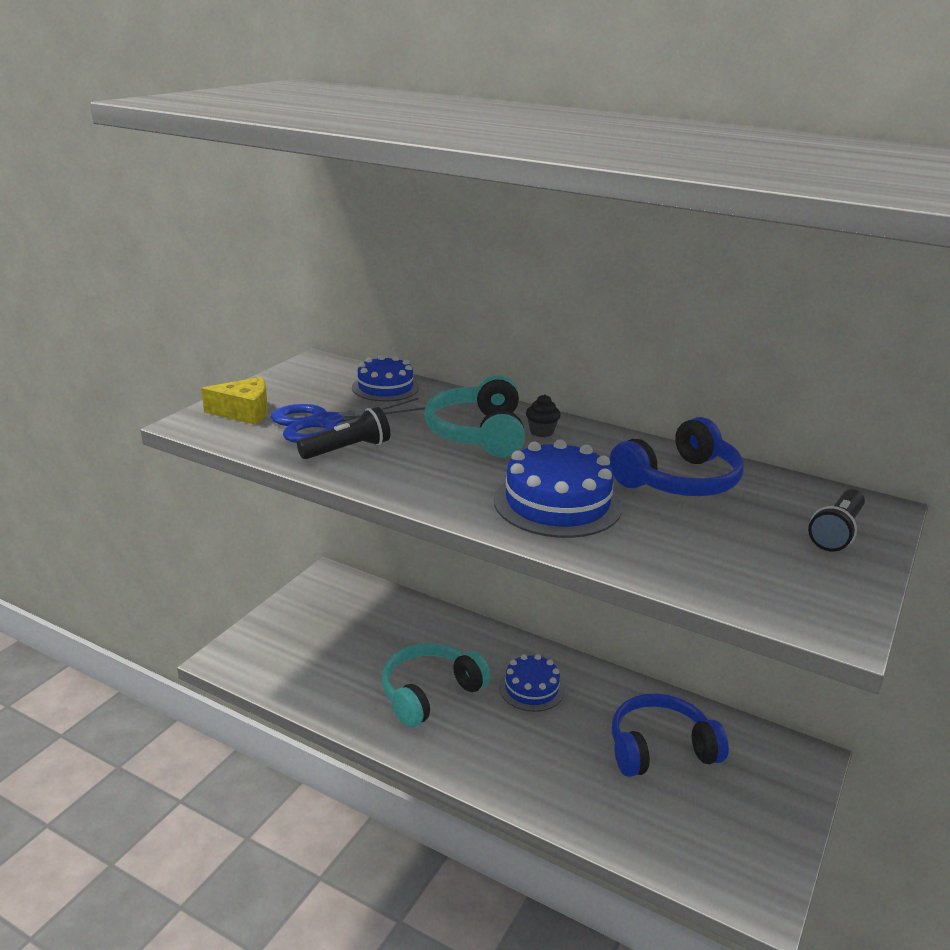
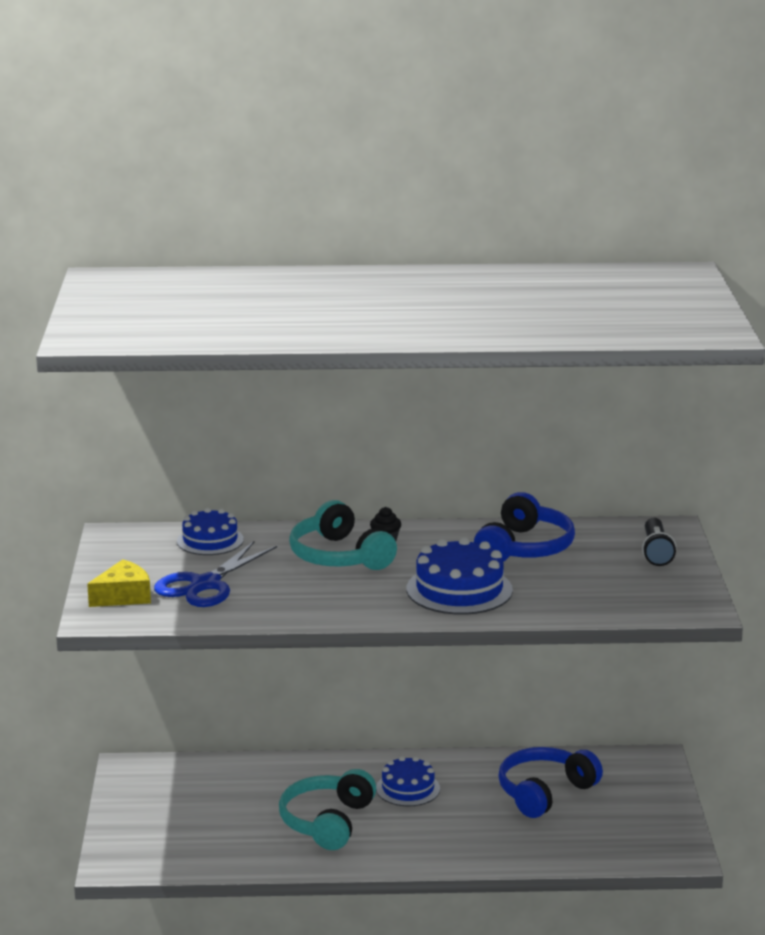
camera: 30 degrees left, 5 degrees down
black flashlight [297,407,390,459] -> none

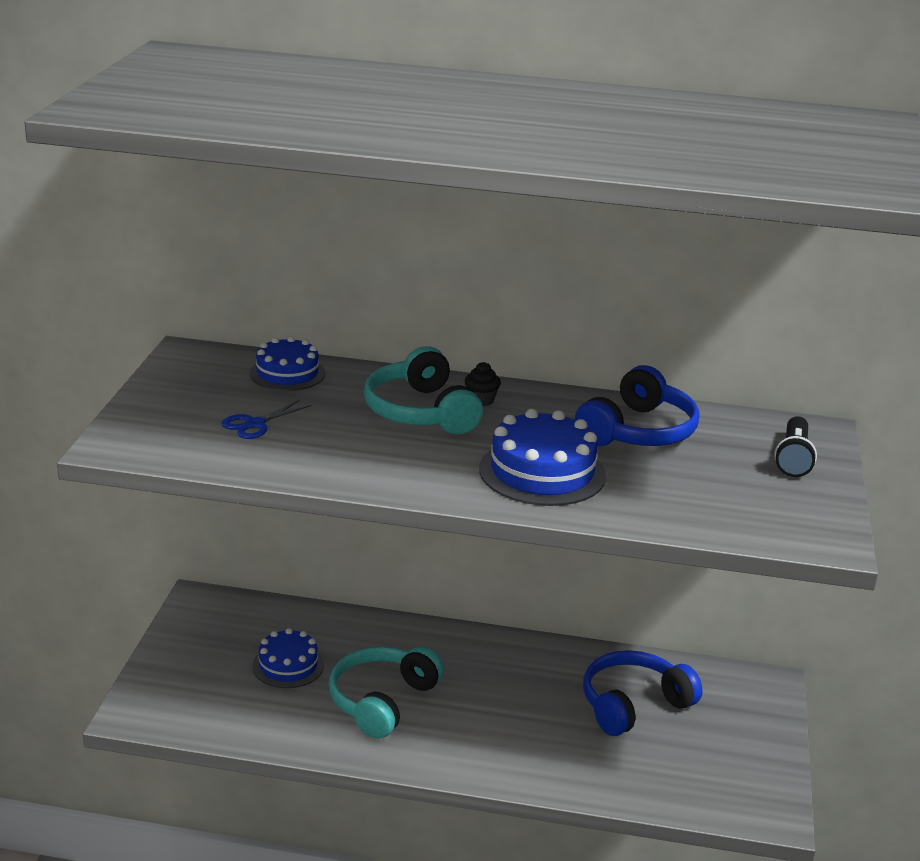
camera: 10 degrees right, 5 degrees up
yellow cheese [87,559,151,607] -> none
blue scissors [154,541,277,607] -> blue scissors [221,400,311,439], size x0.55
blue cake [376,756,440,806] -> blue cake moved to [252,628,324,688]

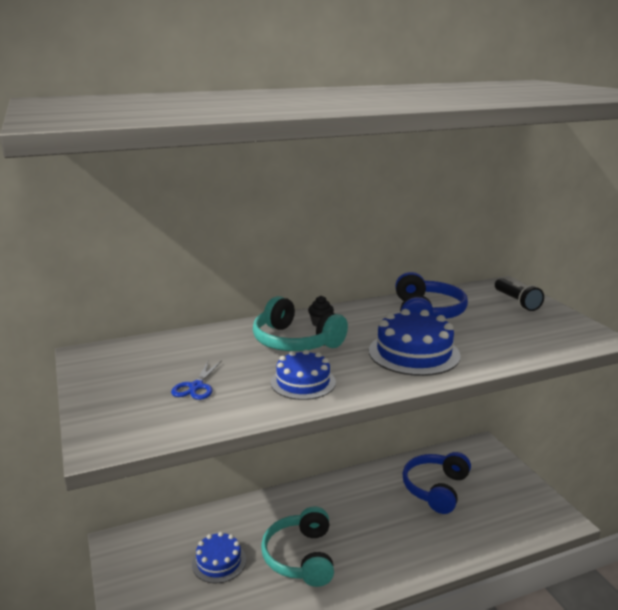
camera: 30 degrees left, 5 degrees down
blue cake [250,336,325,391] -> blue cake moved to [271,350,336,400]

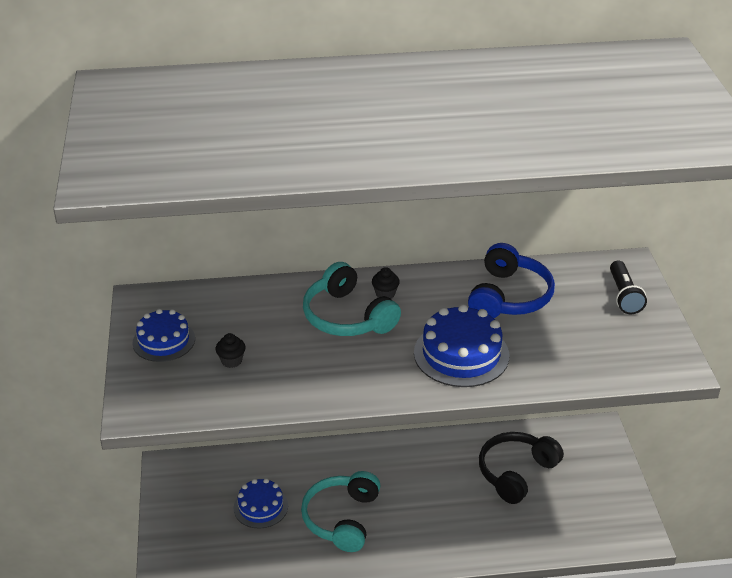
camera: 15 degrees right, 15 degrees up
blue scissors [171,361,221,400] -> black cupcake [216,333,246,368]
blue cake [271,350,336,400] -> blue cake moved to [132,309,195,362]
blue headphones [402,452,471,514] -> black headphones [479,432,564,504]

